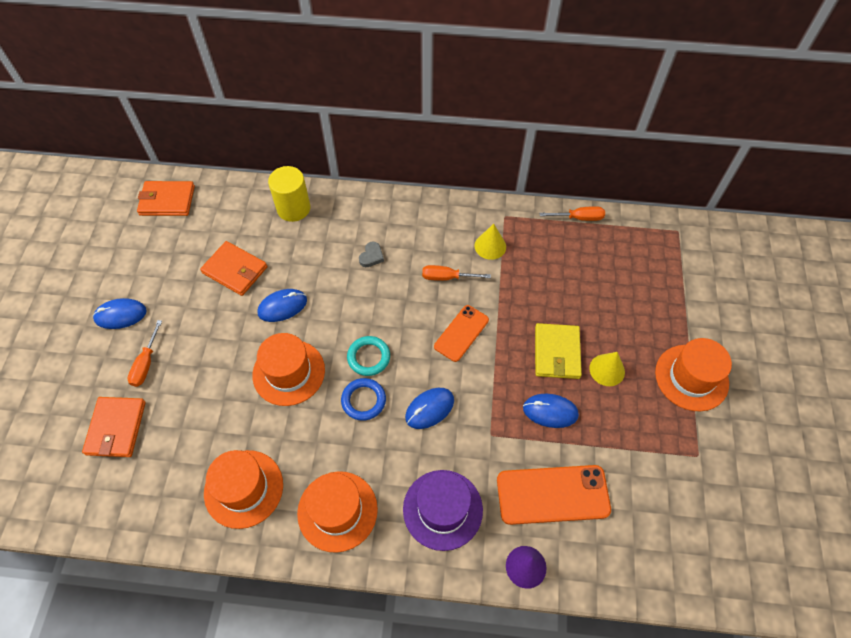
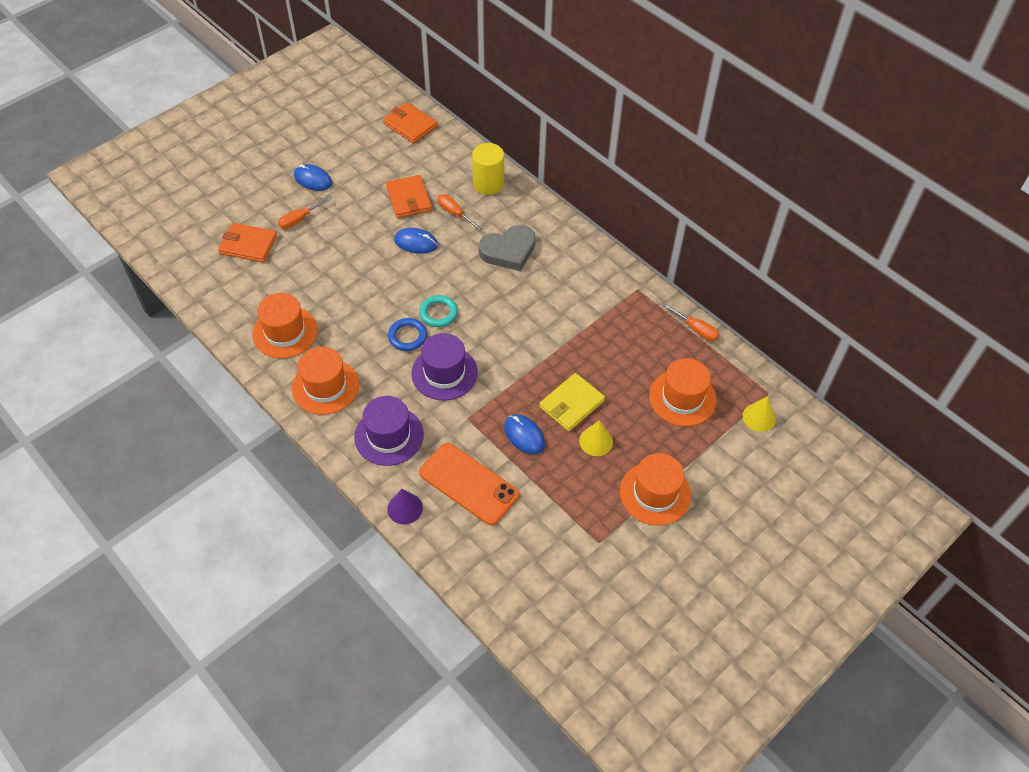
camera: 40 degrees right, 5 degrees down
orange wallet [82,397,146,457] -> orange wallet turned 60 degrees clockwise [218,223,277,262]
orange hat [252,333,325,406] -> orange hat moved to [649,358,716,426]
grey heart [359,242,384,267] -> grey heart [479,225,536,271], size x2.22
blue mouse [405,388,454,429] -> purple hat [411,333,478,400]
orange screwdriver [422,265,491,281] -> orange screwdriver moved to [437,194,482,230]
orange phone [434,305,489,362] -> none
yellow cone [475,224,506,260] -> yellow cone moved to [743,396,776,432]

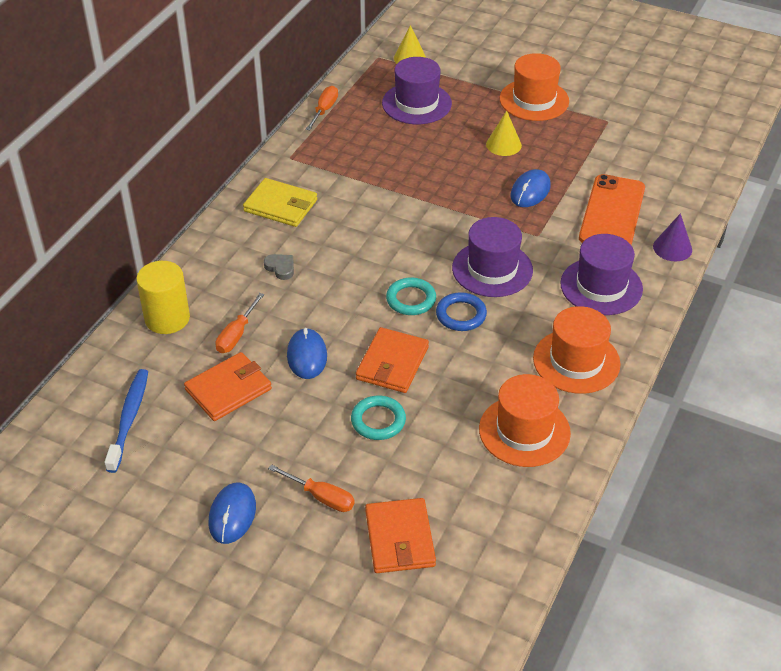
camera: 110 degrees left, 10 degrees down
orange wallet [383,102,437,143] -> orange wallet moved to [356,327,429,393]
grey heart [479,225,536,271] -> grey heart [264,254,294,280], size x0.45
yellow wallet [539,373,605,431] -> yellow wallet moved to [243,178,317,227]
orange hat [649,358,716,426] -> purple hat [382,57,452,124]
none -> blue toothbrush [104,369,148,473]
none -> turquoise ring [351,396,406,440]

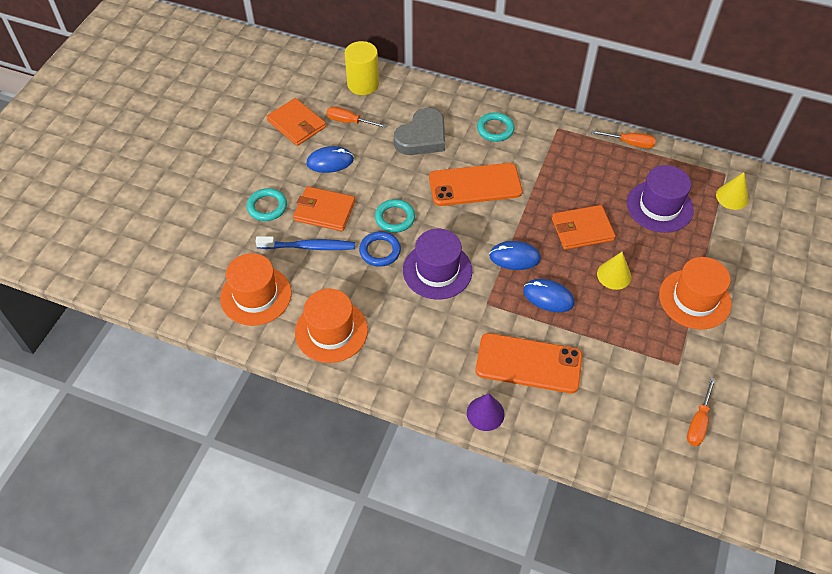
camera: 85 degrees right, 10 degrees up
blue toothbrush [104,369,148,473] -> blue toothbrush moved to [256,236,355,250]
blue mouse [208,483,256,544] -> blue mouse moved to [489,241,541,270]
yellow wallet [243,178,317,227] -> turquoise ring [477,112,515,142]
grey heart [264,254,294,280] -> grey heart [394,108,445,155], size x2.22
orange screwdriver [268,464,355,512] -> orange screwdriver moved to [687,378,716,446]
orange wallet [365,498,436,573] -> orange wallet moved to [552,205,616,250]
purple hat [560,234,643,315] -> none
none -> orange phone [429,163,522,206]

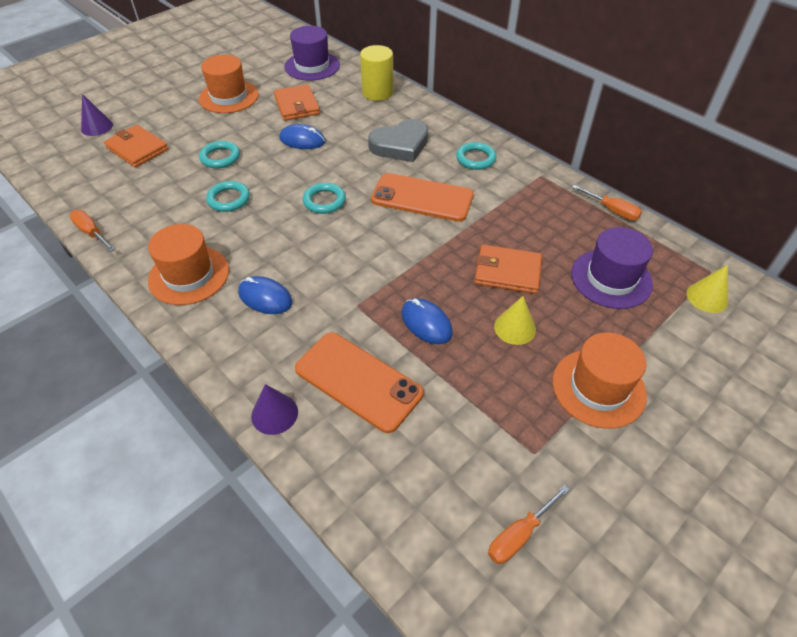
camera: 25 degrees right, 5 degrees down
orange hat [220,253,291,326] -> orange hat moved to [199,55,259,113]
blue toothbrush [256,236,355,250] -> turquoise ring [206,181,250,212]
orange wallet [293,186,355,231] -> orange wallet moved to [104,125,169,168]
orange screwdriver [326,107,387,128] -> orange screwdriver moved to [70,210,115,252]
blue ring [359,231,401,267] -> none
purple hat [403,229,472,300] -> purple hat moved to [284,26,340,81]
blue mouse [489,241,541,270] -> blue mouse moved to [238,276,292,314]
none -> purple cone [81,94,113,136]

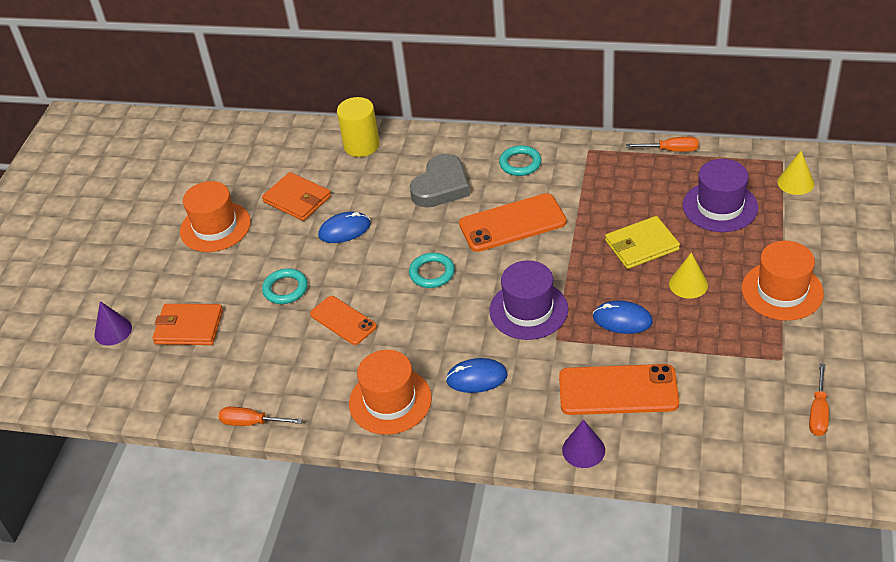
camera: 30 degrees left, 5 degrees down
turquoise ring [206,181,250,212] -> orange phone [310,296,377,345]
purple hat [284,26,340,81] -> purple hat moved to [489,260,568,340]
orange wallet [474,245,542,294] -> yellow wallet [605,216,680,269]

